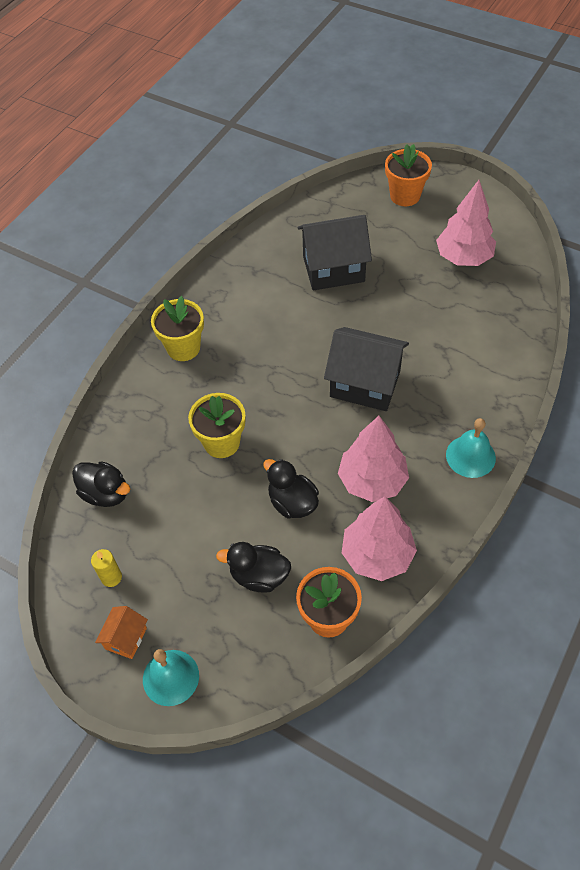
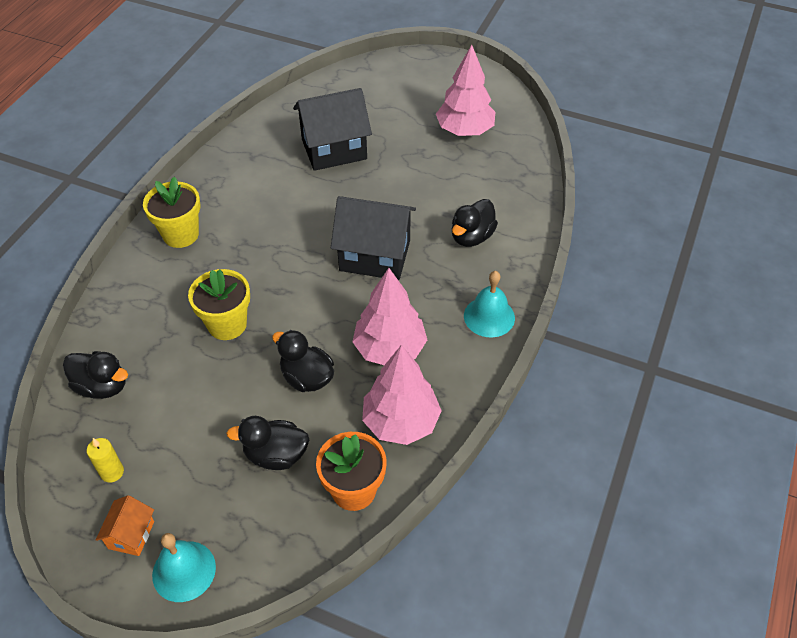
camera: 10 degrees left, 5 degrees down
orange flower pot [385,144,432,206] -> none
none -> black duck [452,199,498,247]

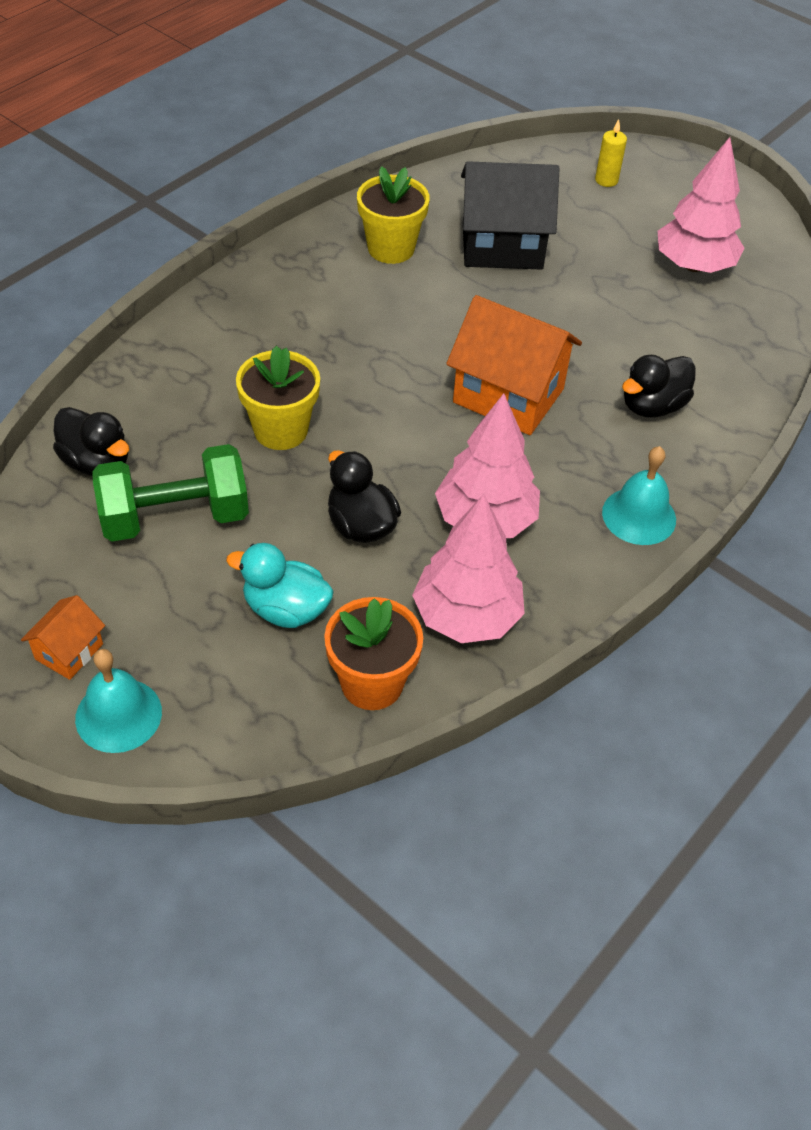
camera: 15 degrees right, 0 degrees up
yellow candle [87,438,124,483] -> yellow candle moved to [595,119,627,187]
yellow flower pot [143,177,201,248] -> yellow flower pot moved to [357,166,430,264]
black duck [226,416,309,470] -> turquoise duck [226,543,334,628]
black house [331,196,416,280] -> orange house [446,295,582,435]
none -> green dumbbell [92,444,249,542]

